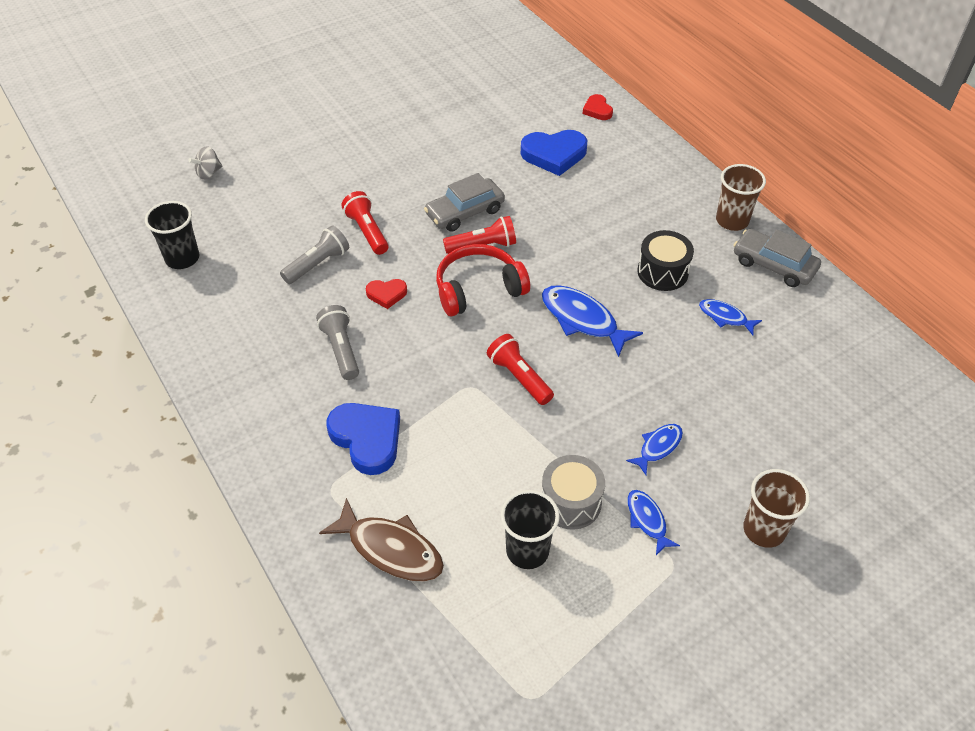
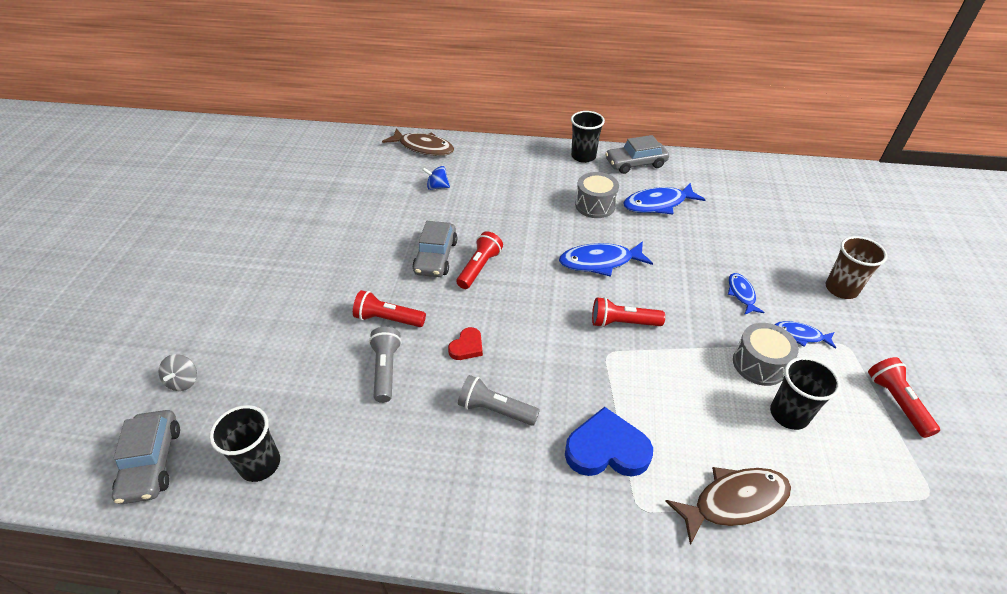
camera: 50 degrees left, 5 degrees down
red headphones [436,244,530,316] -> none
blue heart [521,130,587,176] -> blue spinning top [423,166,450,190]
red heart [583,94,613,120] -> brown fish [382,128,454,156]
black drum [638,230,694,291] -> grey drum [575,172,619,218]
blue fish [699,299,762,335] -> blue fish [623,183,706,215], size x1.74
brown cup [716,164,766,231] -> black cup [571,111,605,163]
none -> grey car [112,410,180,504]
none -> red flashlight [868,357,940,438]

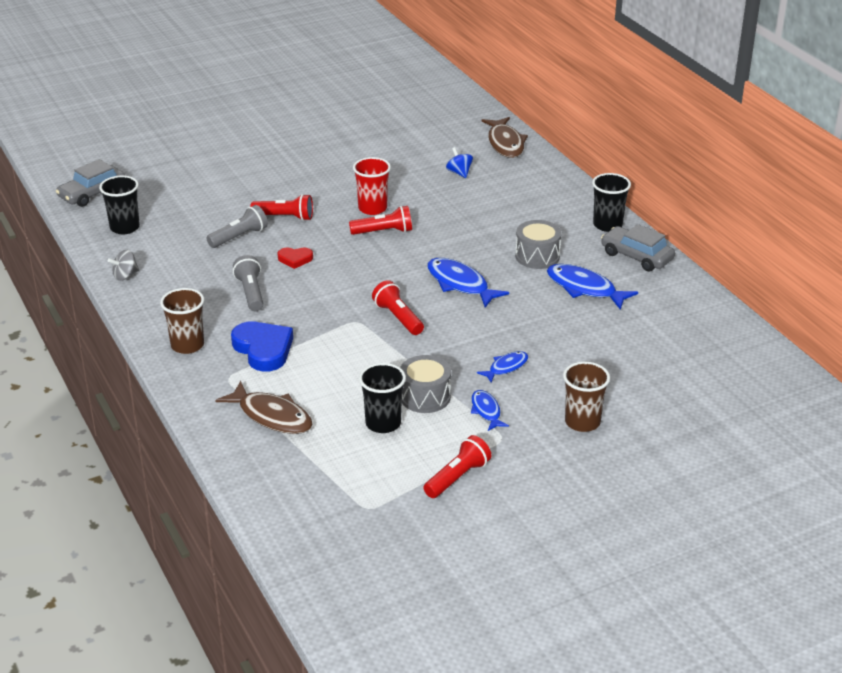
camera: 55 degrees right, 10 degrees down
grey spinning top [159,354,197,391] -> grey spinning top moved to [108,250,139,281]
red flashlight [353,290,426,327] -> red flashlight turned 120 degrees clockwise [250,194,313,221]
grey car [412,221,457,277] -> red cup [353,157,391,215]
none -> brown cup [160,288,204,354]

